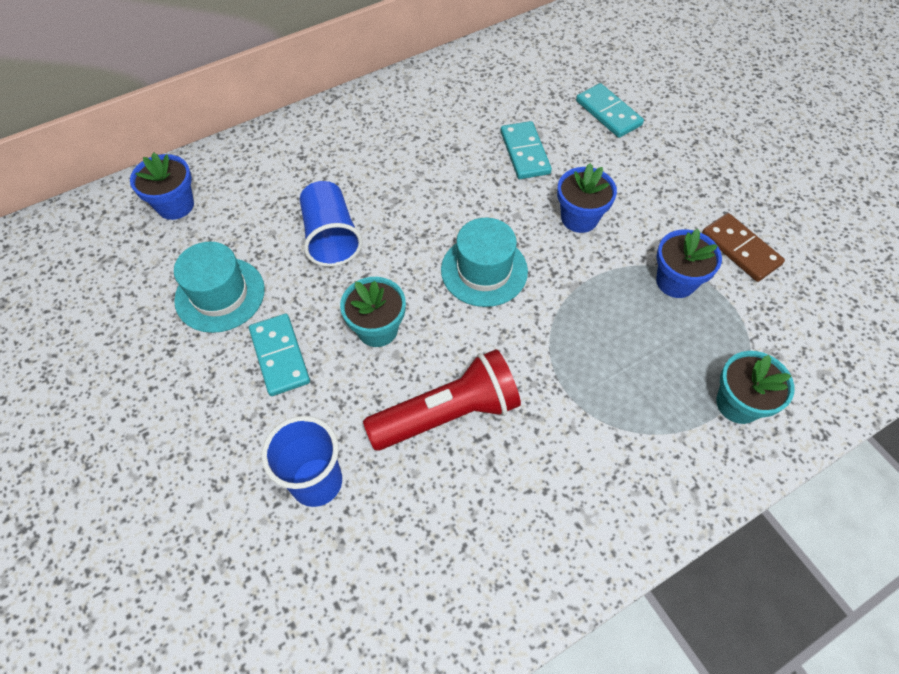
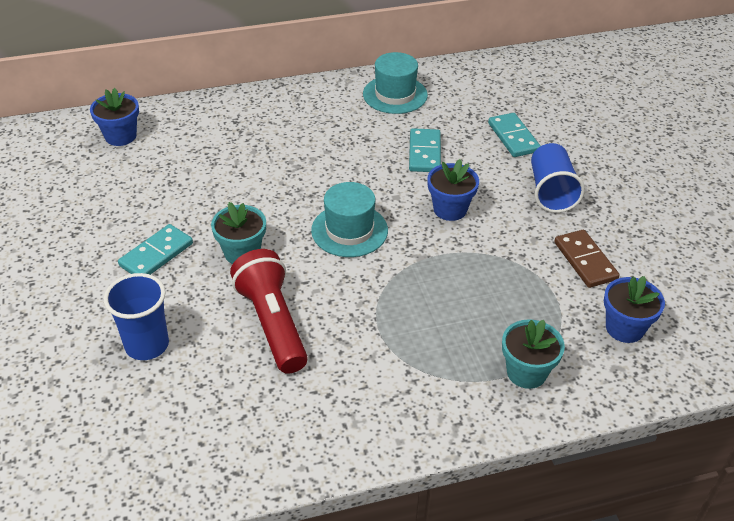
camera: 15 degrees right, 15 degrees down
turquoise hat [174,241,265,333] -> turquoise hat moved to [363,52,428,114]
turquoise domino [249,314,310,396] -> turquoise domino turned 45 degrees clockwise [118,224,193,275]
blue cup [300,181,363,267] -> blue cup moved to [531,143,585,213]
red flashlight [363,349,521,451] -> red flashlight turned 105 degrees counterclockwise [230,249,308,374]
blue flower pot [656,229,722,298] -> blue flower pot moved to [604,276,665,343]

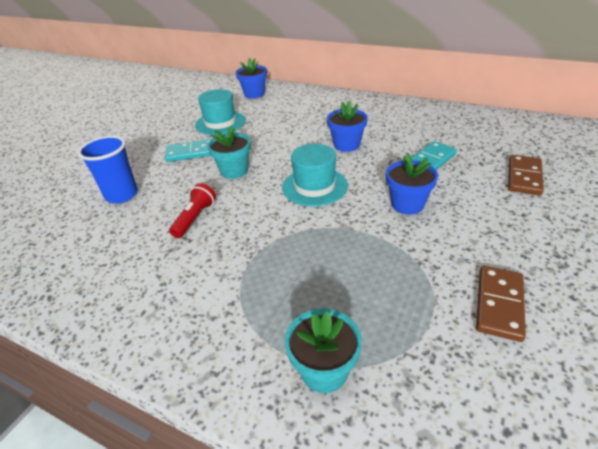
camera: 45 degrees right, 5 degrees down
red flashlight [230,249,308,374] -> red flashlight [169,183,216,238], size x0.57
turquoise hat [363,52,428,114] -> turquoise hat moved to [195,89,246,135]
turquoise domino [488,113,541,157] -> brown domino [508,155,544,195]
blue cup [531,143,585,213] -> none
blue flower pot [604,276,665,343] -> blue flower pot moved to [327,101,368,152]

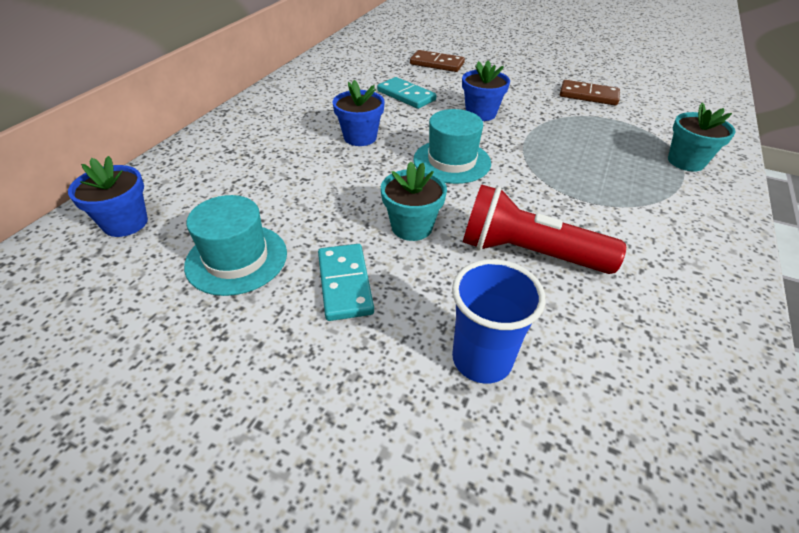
camera: 95 degrees left, 5 degrees up
red flashlight [169,183,216,238] -> red flashlight [463,184,626,274], size x1.75

